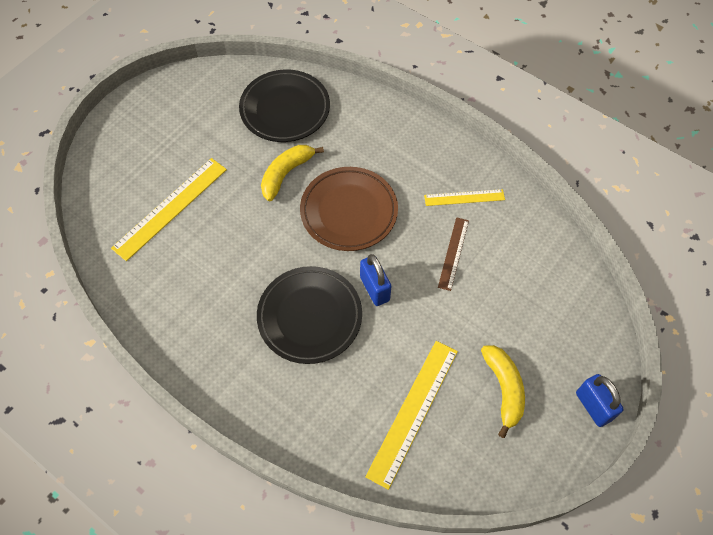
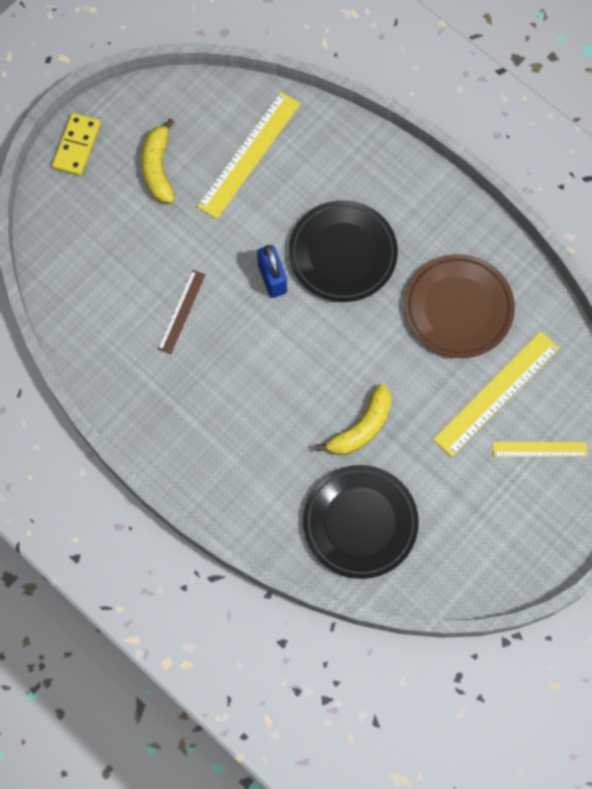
camera: 175 degrees left, 10 degrees up
brown plate [300,167,398,251] -> brown plate moved to [404,254,515,358]
yellow ruler [424,189,505,206] -> yellow ruler moved to [493,442,587,457]
blue padlock [576,374,624,427] -> yellow domino [52,113,101,176]

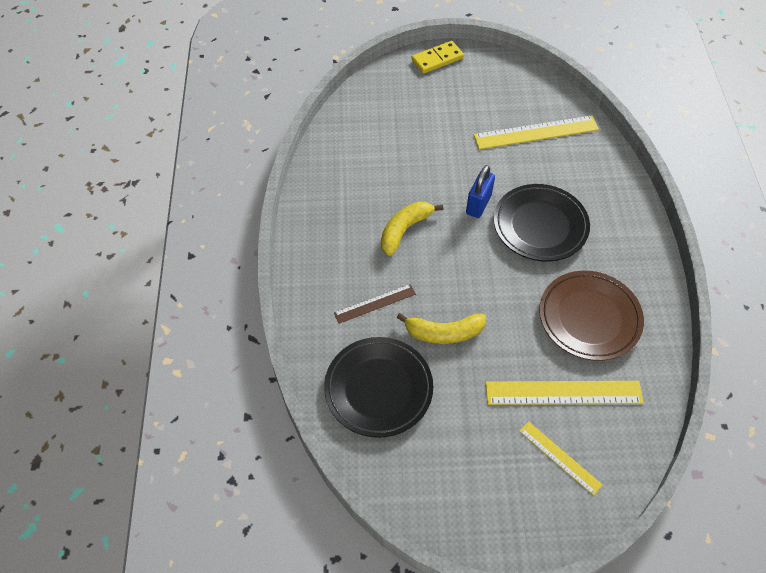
camera: 45 degrees right, 15 degrees down
yellow banana [142,118,175,203] -> yellow banana moved to [381,202,443,256]
brown ruler [158,270,206,354] -> brown ruler moved to [334,284,416,324]

